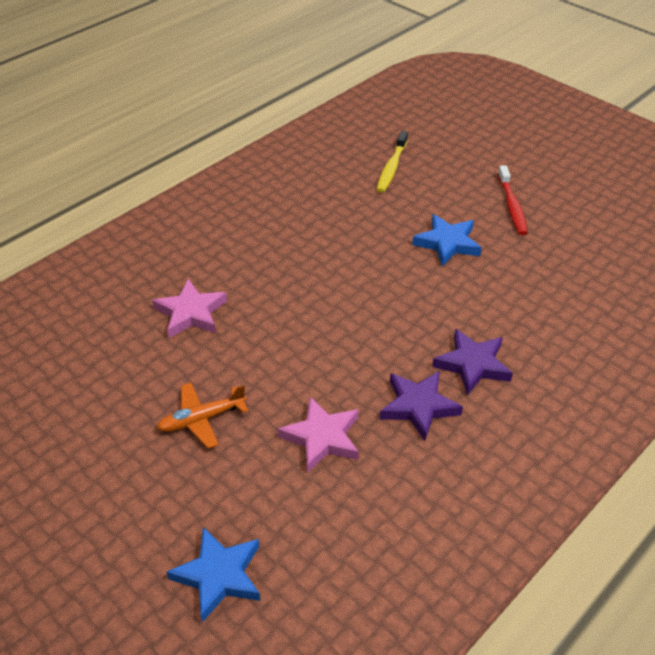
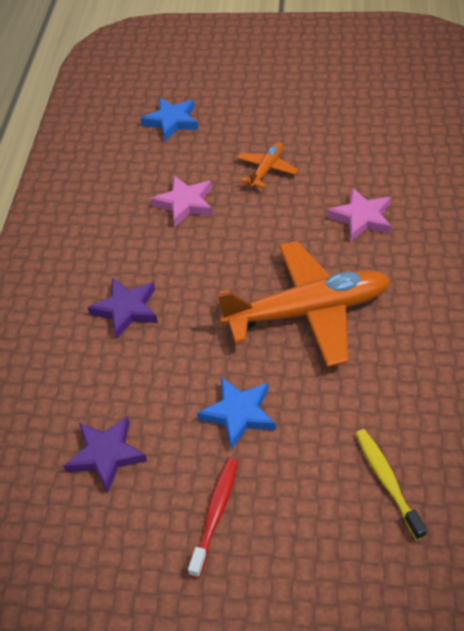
camera: 145 degrees right, 5 degrees up
purple star [380,371,463,441] -> purple star moved to [64,416,147,493]
red toothbrush [498,165,528,235] -> red toothbrush turned 60 degrees clockwise [188,458,238,578]
none -> orange plane [217,241,391,367]

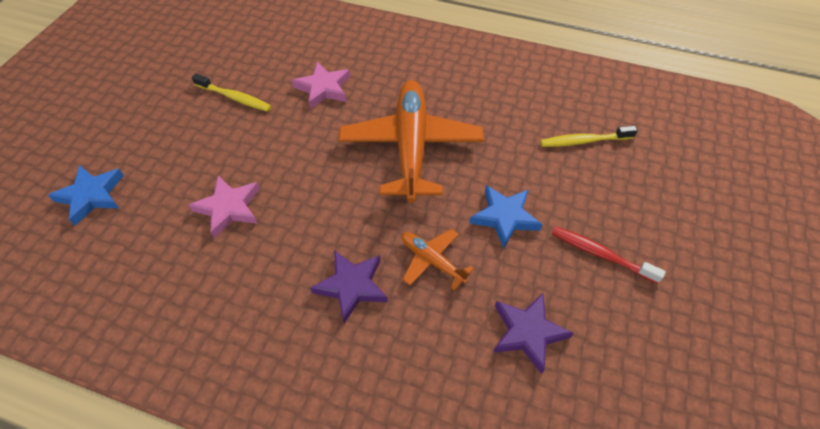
camera: 80 degrees left, 5 degrees up
orange plane [237,142,298,188] -> orange plane moved to [402,229,474,291]
none -> yellow toothbrush [192,73,272,112]

